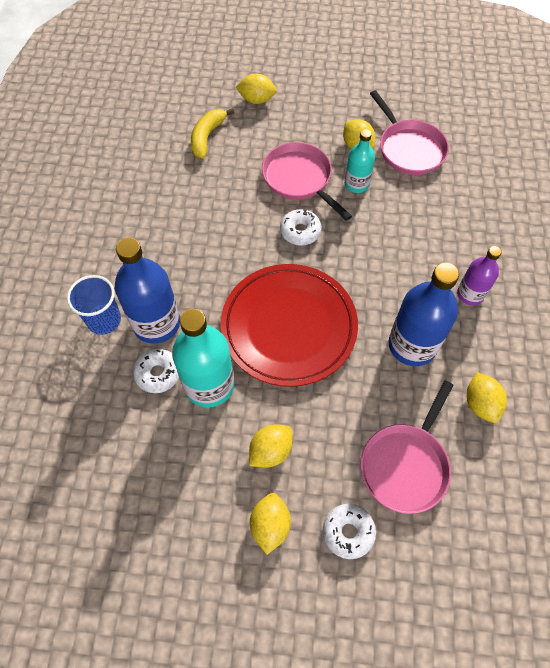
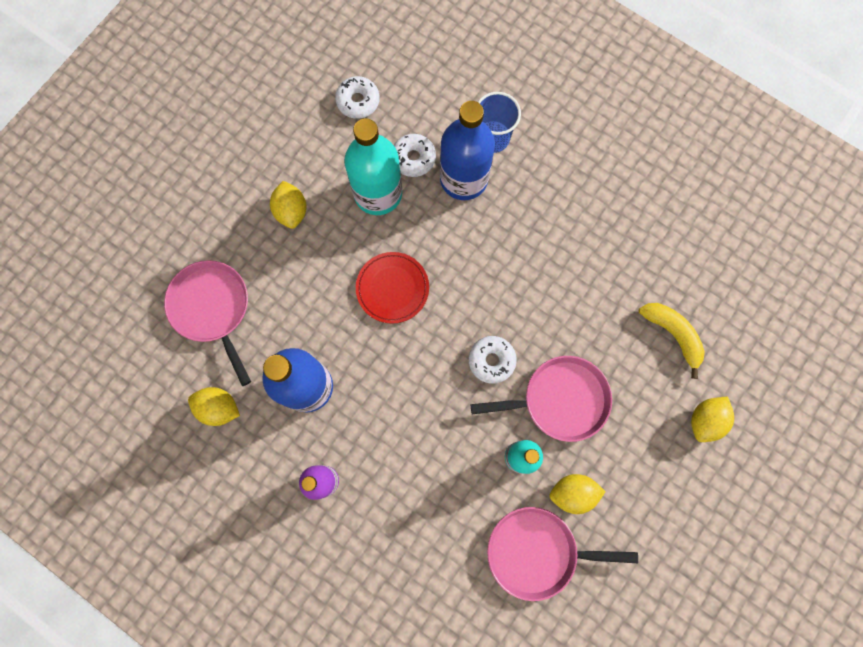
camera: 120 degrees right, 15 degrees up
red plate [221,264,358,387] -> red plate [356,252,429,324], size x0.52
yellow lemon [250,493,291,554] -> none
white donut [323,504,376,559] -> white donut moved to [335,76,380,119]

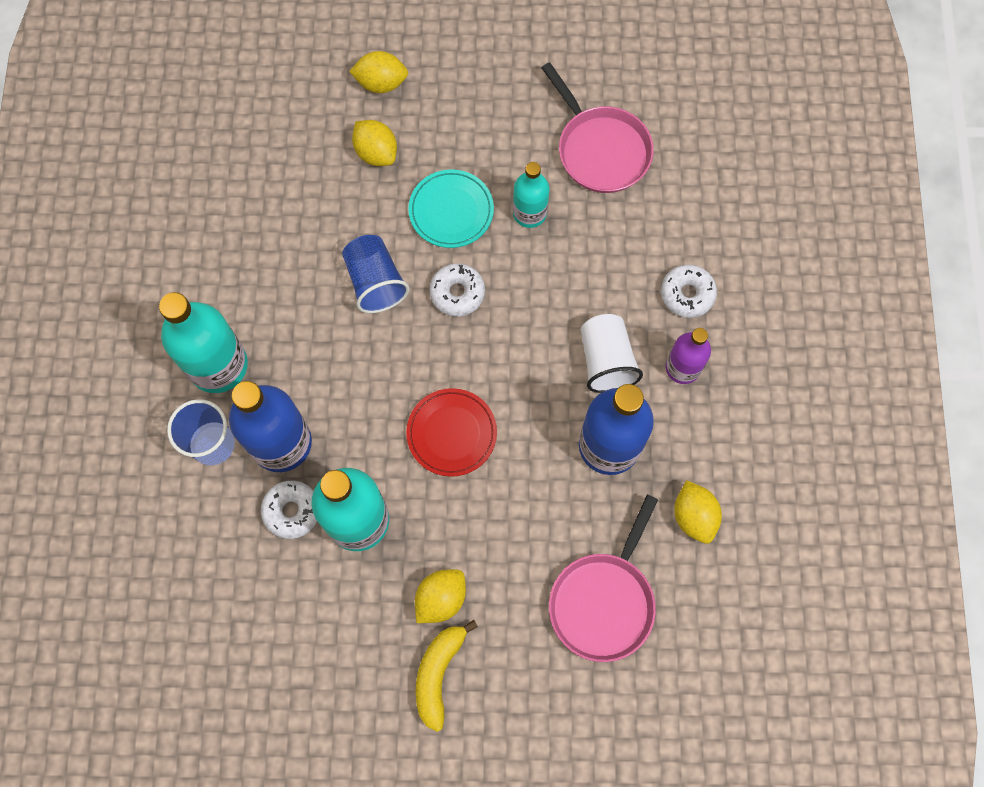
camera: 125 degrees left, 5 degrees down
white donut [335,76,380,119] -> white donut moved to [661,265,717,318]
pink pan [471,356,612,442] -> turquoise plate [408,169,494,248]
yellow lemon [549,474,606,514] -> yellow lemon moved to [352,120,397,166]
yellow banana [639,303,705,379] -> yellow banana moved to [416,620,478,732]
none -> turquoise bottle [159,292,248,393]
none -> blue cup [342,235,409,313]
none -> white cup [581,314,643,393]

